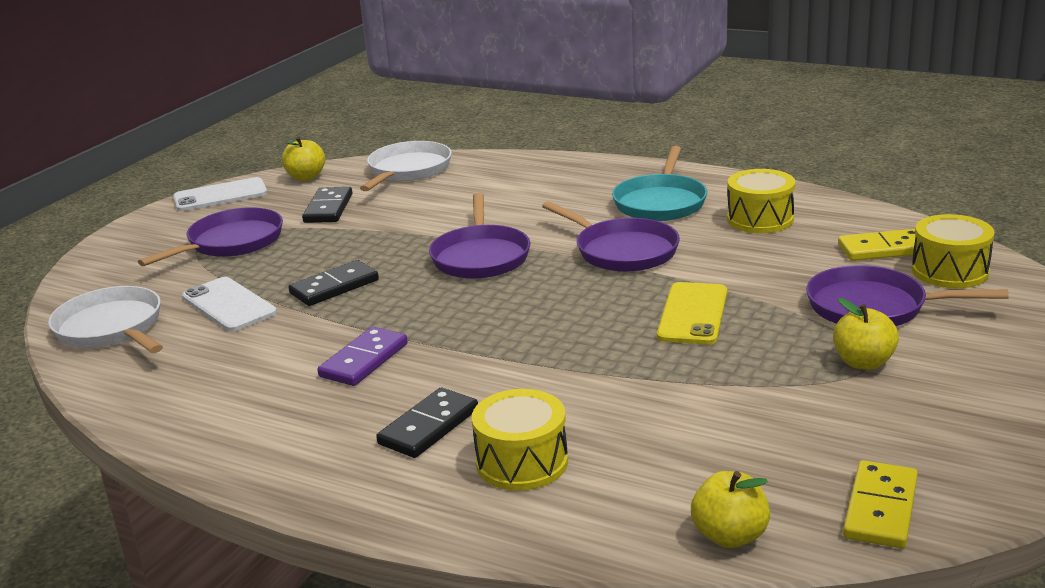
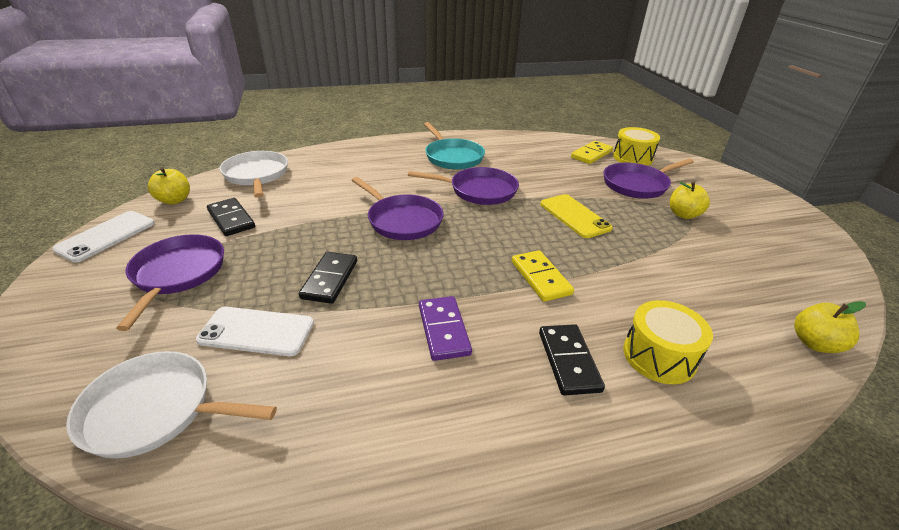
camera: 45 degrees left, 10 degrees up
yellow drum [727,169,796,233] -> none
yellow domino [843,460,918,548] -> yellow domino moved to [512,250,574,302]

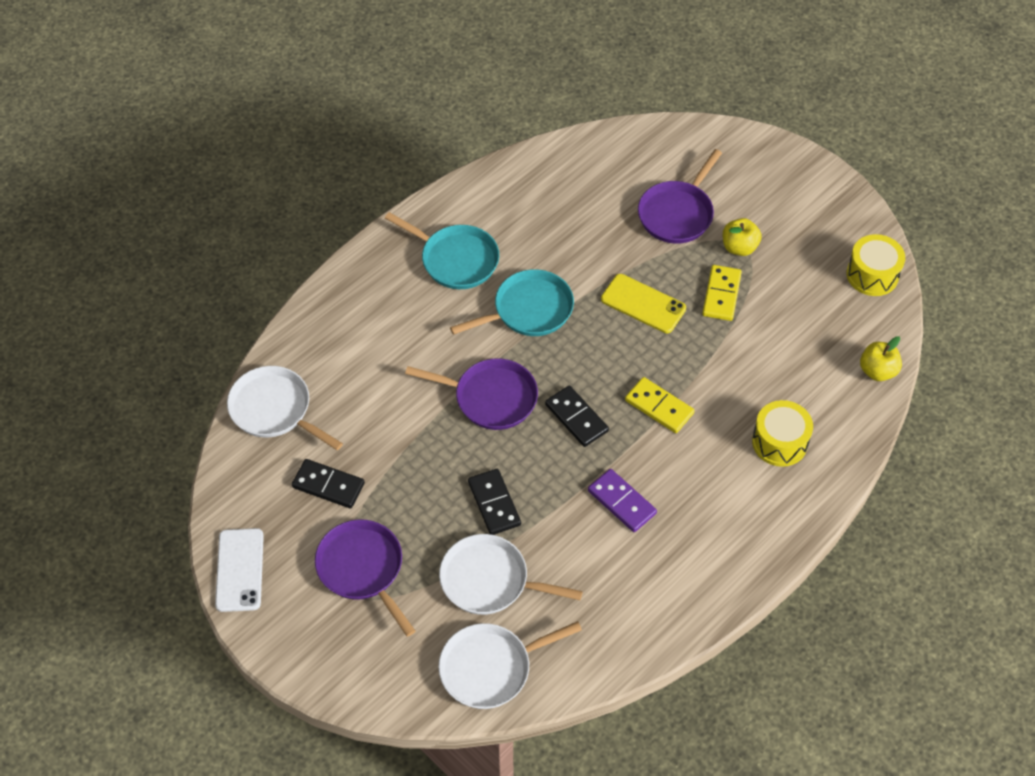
camera: 30 degrees left, 20 degrees up
yellow apple [148,167,190,205] -> none
white phone [196,307,314,356] -> white pan [439,534,583,615]
purple pan [408,167,519,205] -> turquoise pan [450,269,574,336]
black domino [539,324,605,396] -> black domino moved to [545,386,609,447]
yellow domino [571,141,613,164] -> yellow domino moved to [702,265,742,321]
yellow drum [613,127,660,166] -> yellow drum moved to [847,234,905,296]

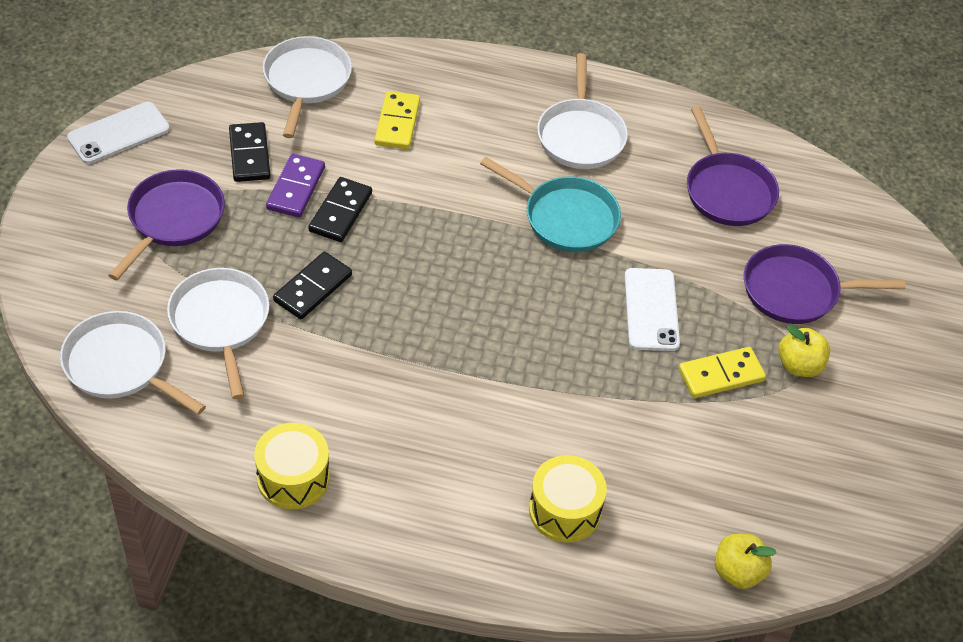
camera: 55 degrees right, 5 degrees down
turquoise pan [385,212,499,289] -> white pan [537,53,628,169]
purple pan [405,359,538,430] -> purple pan moved to [687,107,779,226]
black domino [545,386,609,447] -> black domino moved to [308,177,372,242]
purple domino [588,469,657,532] -> purple domino moved to [266,154,325,218]
yellow phone [601,274,686,333] -> white phone [624,268,680,351]
yellow domino [625,377,695,433] -> yellow domino moved to [374,91,420,149]
yellow drum [847,234,905,296] -> yellow drum moved to [254,423,330,509]

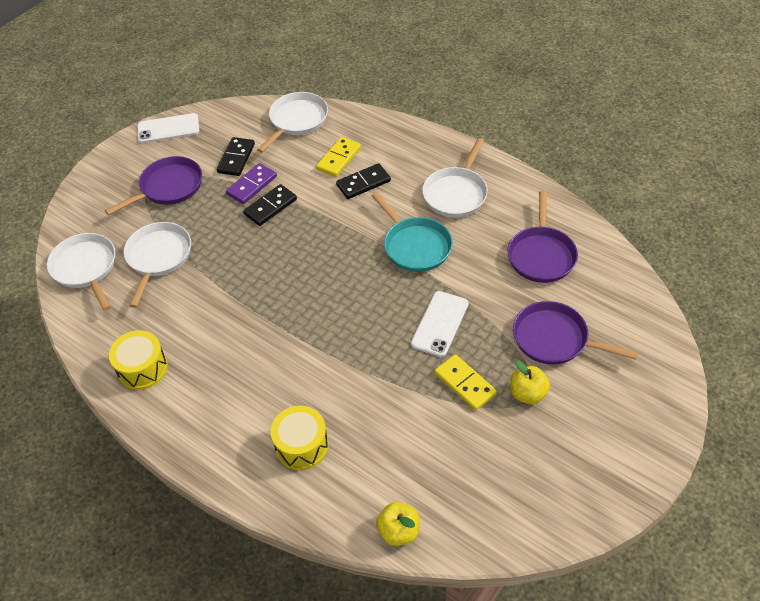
camera: 30 degrees right, 0 degrees up
black domino [273,252,352,319] -> black domino moved to [336,163,391,199]
yellow domino [679,347,766,398] -> yellow domino turned 45 degrees clockwise [435,354,497,411]

